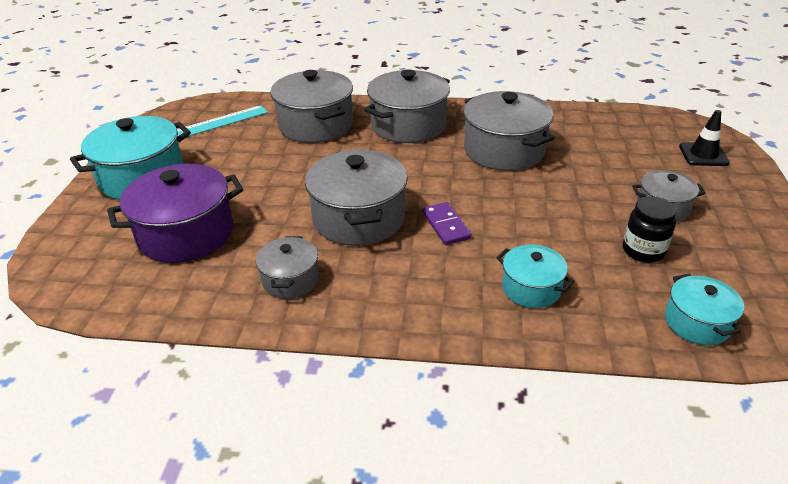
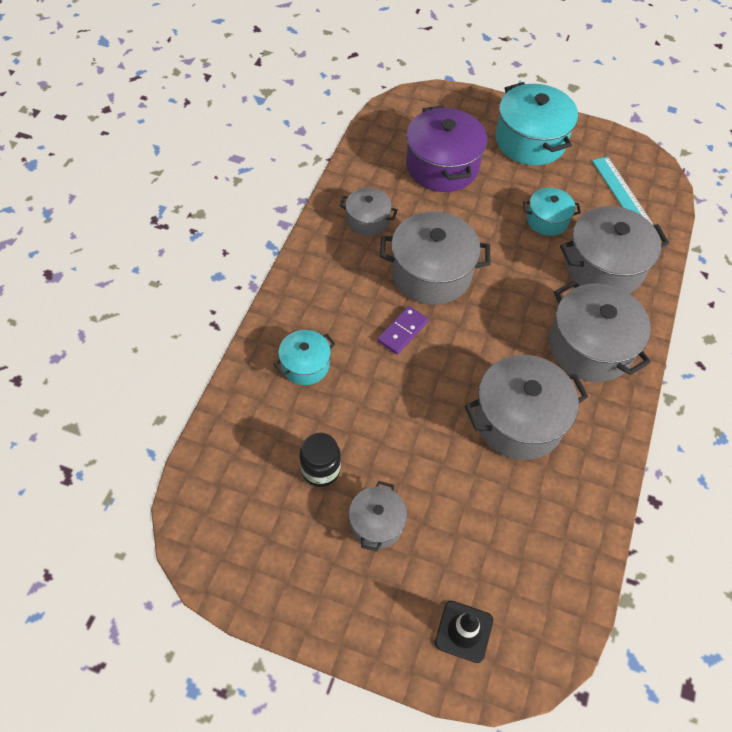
camera: 100 degrees right, 20 degrees up
purple domino [422,202,472,245] -> purple domino turned 45 degrees counterclockwise [377,306,429,355]
turquoise pot [665,274,744,345] -> turquoise pot moved to [523,188,581,236]

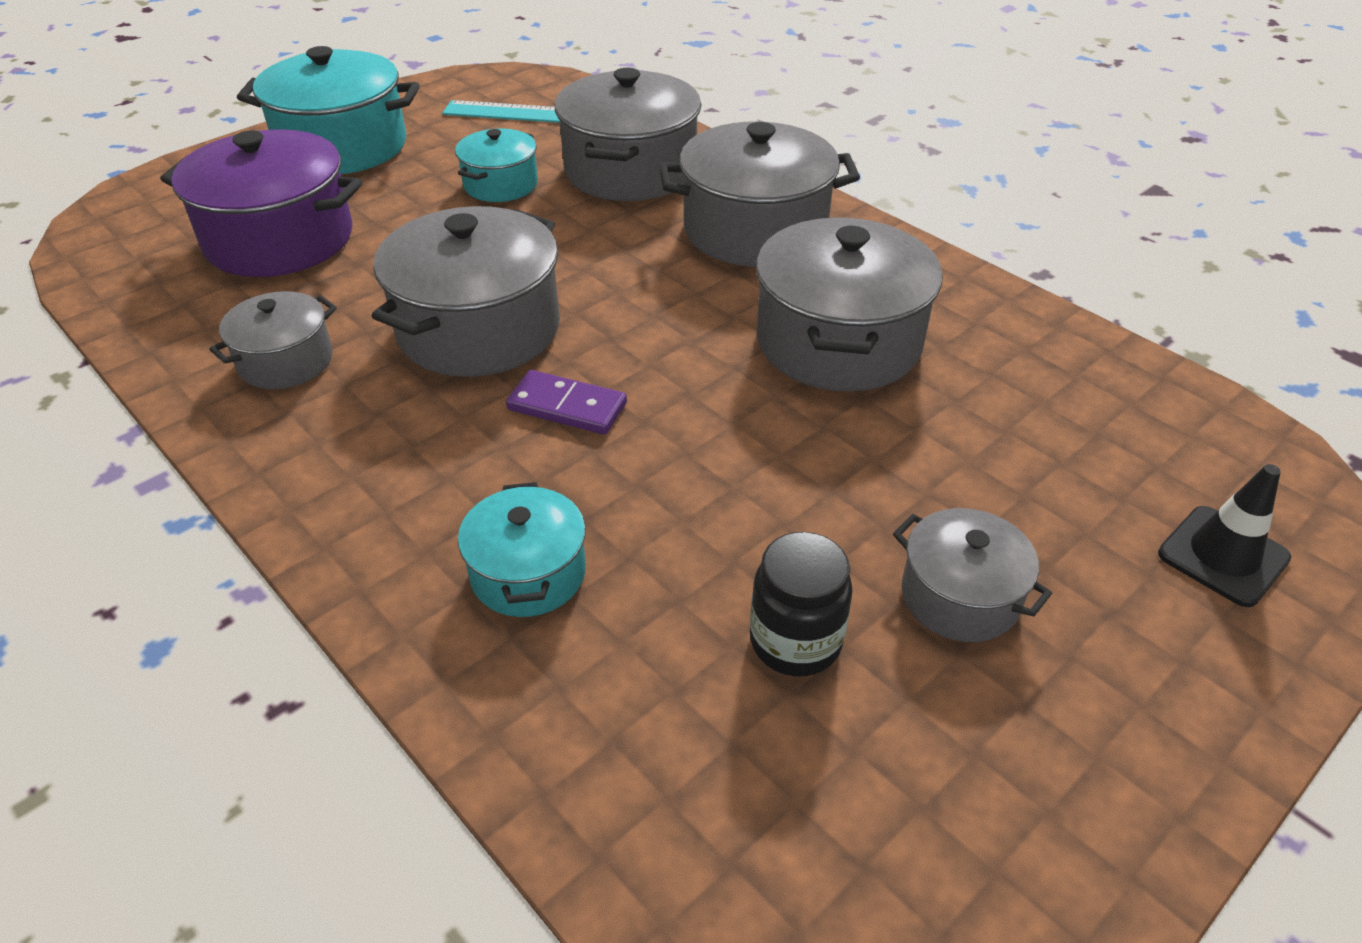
camera: 60 degrees left, 15 degrees down
purple domino [377,306,429,355] -> purple domino turned 45 degrees counterclockwise [506,370,627,435]

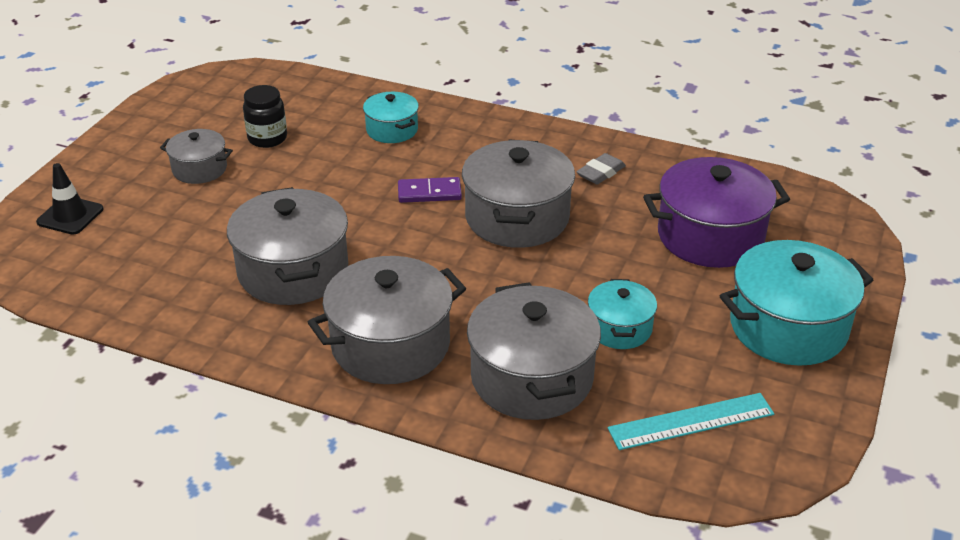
camera: 155 degrees right, 5 degrees down
grey pot [209,291,337,389] -> grey eraser [576,153,626,185]

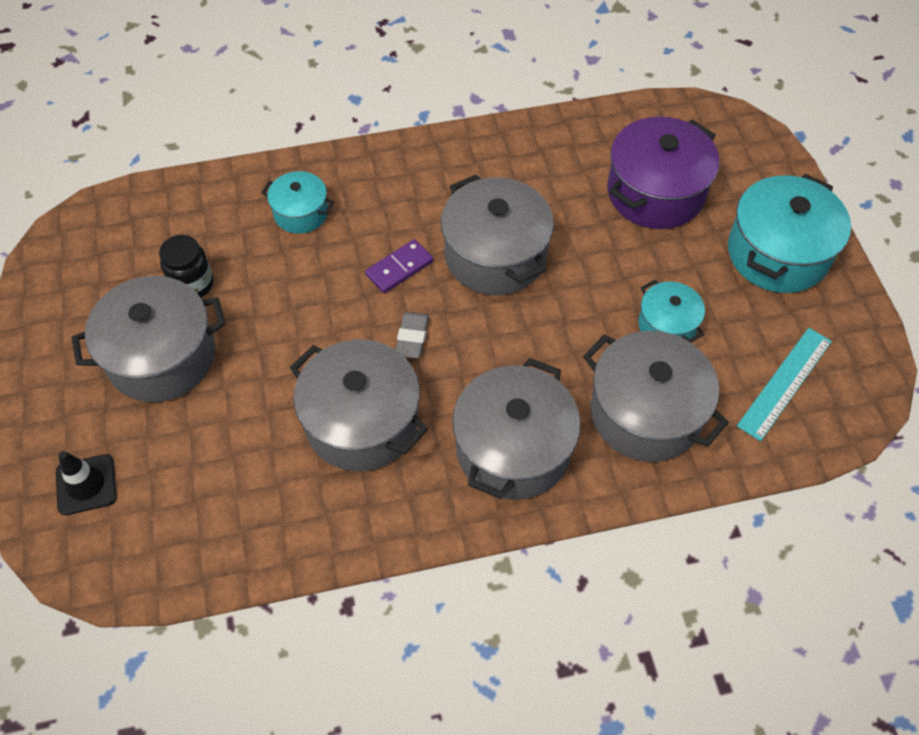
camera: 35 degrees left, 20 degrees up
grey pot [160,129,233,184] -> grey pot [71,276,226,402], size x1.81
grey eraser [576,153,626,185] -> grey eraser moved to [396,312,429,358]

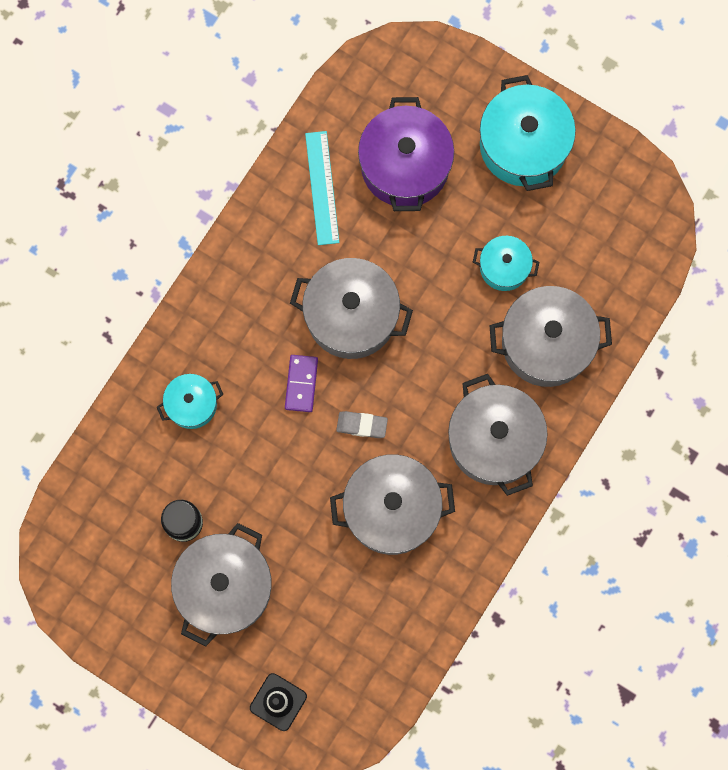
camera: 45 degrees left, 20 degrees up
grey eraser [396,312,429,358] -> grey eraser turned 45 degrees counterclockwise [336,411,388,438]
turquoise ruler [737,328,832,441] -> turquoise ruler moved to [305,131,340,245]

